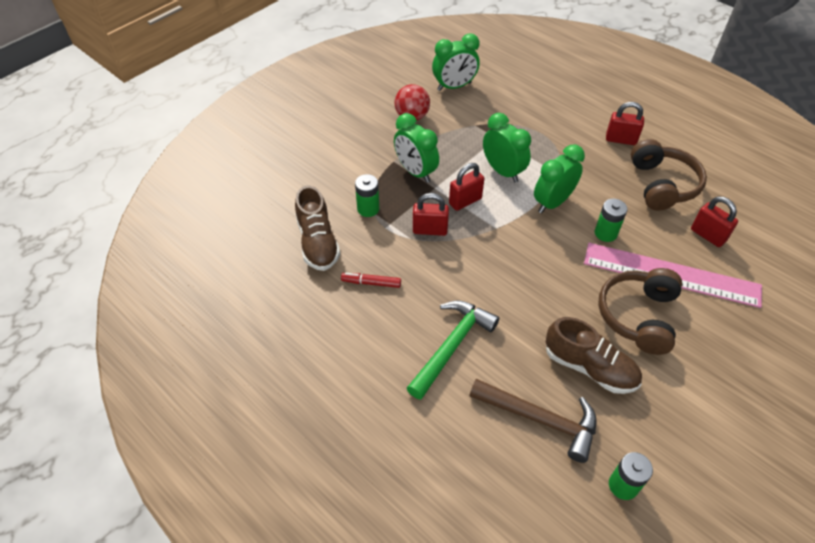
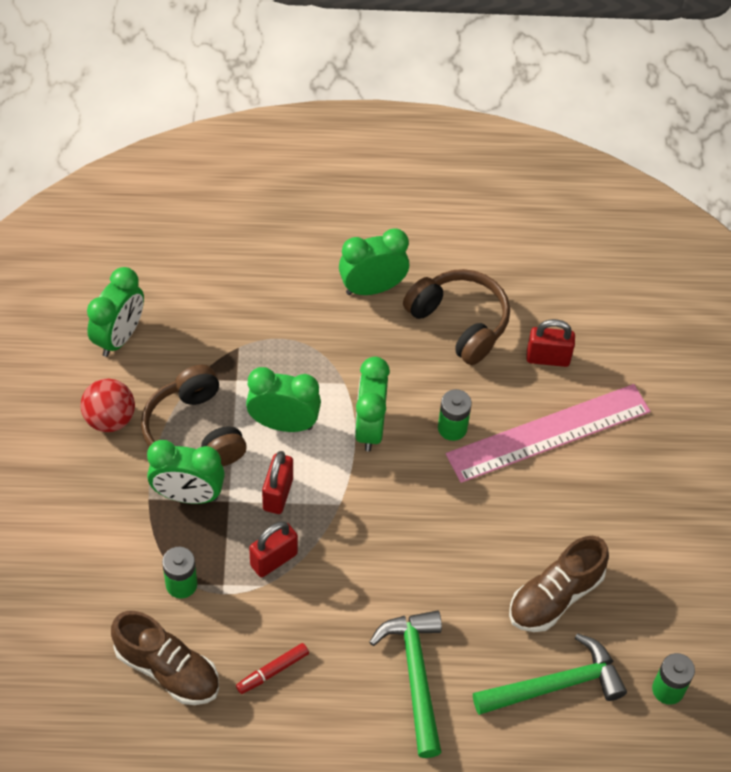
camera: 45 degrees left, 5 degrees up
brown hammer [469,379,597,463] -> green hammer [473,633,627,715]
brown shoe [546,317,642,394] -> brown shoe turned 150 degrees clockwise [509,536,609,632]
brown headphones [598,268,682,355] -> brown headphones moved to [141,365,247,466]
red padlock [606,102,644,145] -> green clock [339,228,409,295]

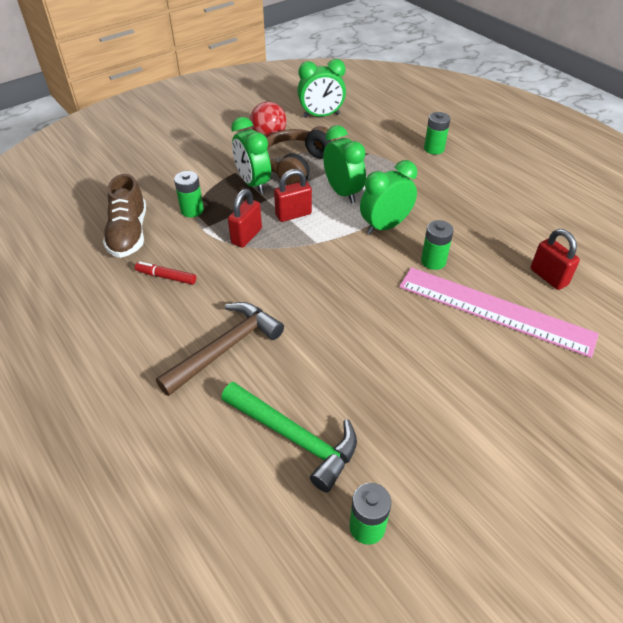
camera: 55 degrees right, 10 degrees down
red padlock [249,521,298,577] -> red padlock turned 75 degrees counterclockwise [228,189,262,248]
green clock [339,228,409,295] -> none
green hammer [369,610,442,758] -> brown hammer [156,302,284,396]
brown headphones [403,269,510,365] -> none
brown shoe [509,536,609,632] -> none
none -> green battery [424,112,450,155]

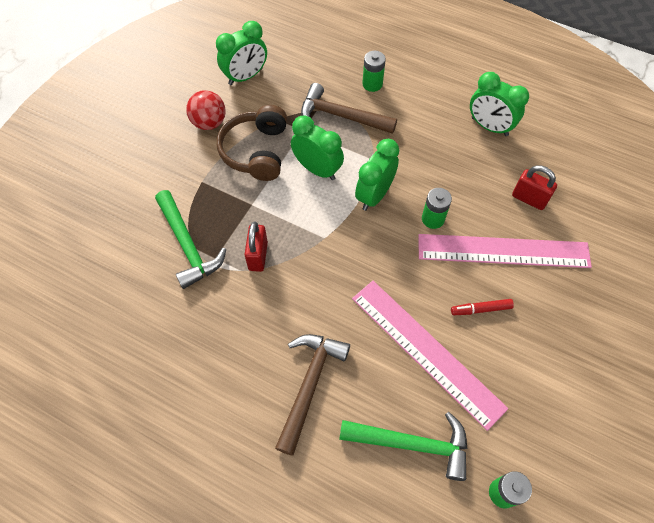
camera: 25 degrees left, 15 degrees up
brown shoe [103,174,146,258] -> none
red marker [135,261,196,285] -> red marker moved to [451,299,514,315]
green battery [174,171,204,217] -> green hammer [155,190,226,289]
green clock [231,117,271,194] -> green clock moved to [470,72,529,136]
red padlock [274,169,312,222] -> none
none -> brown hammer [301,83,397,134]
none -> pink ruler [352,281,508,431]

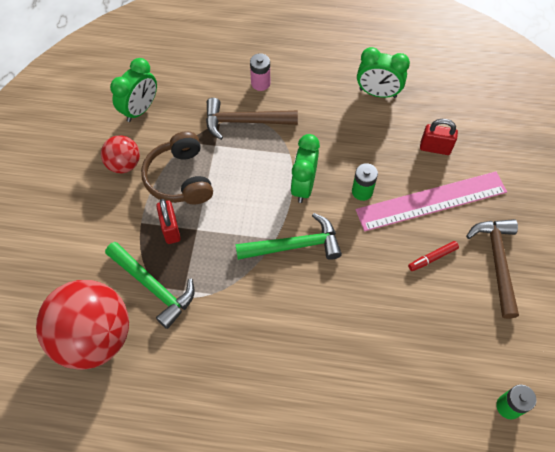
camera: 20 degrees left, 0 degrees up
red padlock [244,222,268,272] -> red padlock moved to [156,199,181,244]
brown hammer [275,334,350,455] -> brown hammer moved to [466,219,519,319]
green clock [291,115,344,180] -> none
green hammer [339,412,468,481] -> green hammer moved to [235,213,342,260]
pink ruler [352,281,508,431] -> none
green battery [362,51,386,92] -> pink battery [250,53,270,91]
none -> red ball [36,280,129,370]

